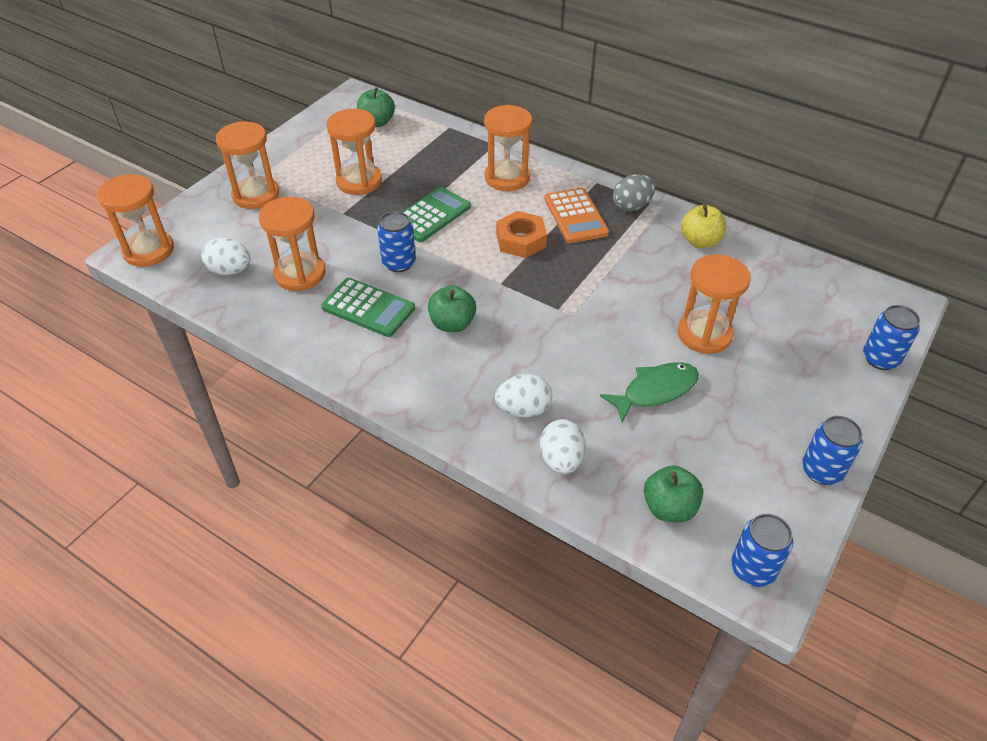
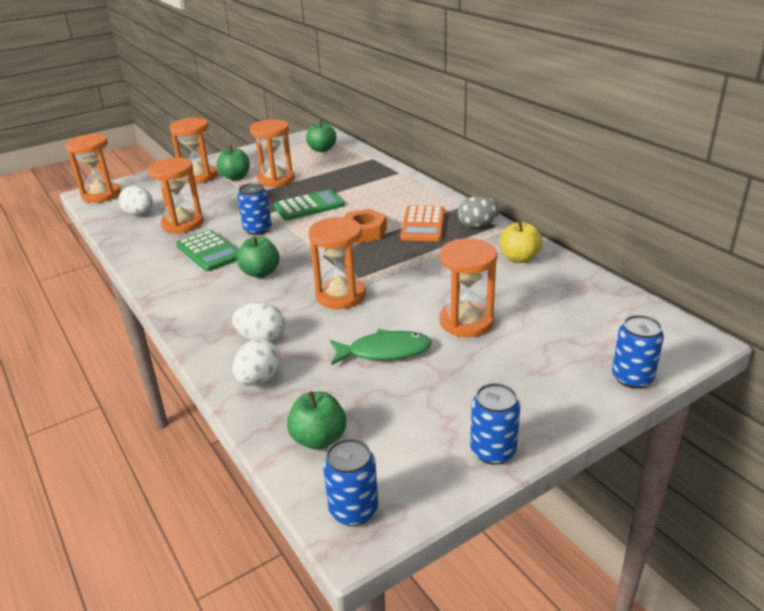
camera: 25 degrees right, 15 degrees down
orange hourglass [484,105,532,191] -> orange hourglass moved to [308,217,366,309]
none -> green apple [217,145,250,180]

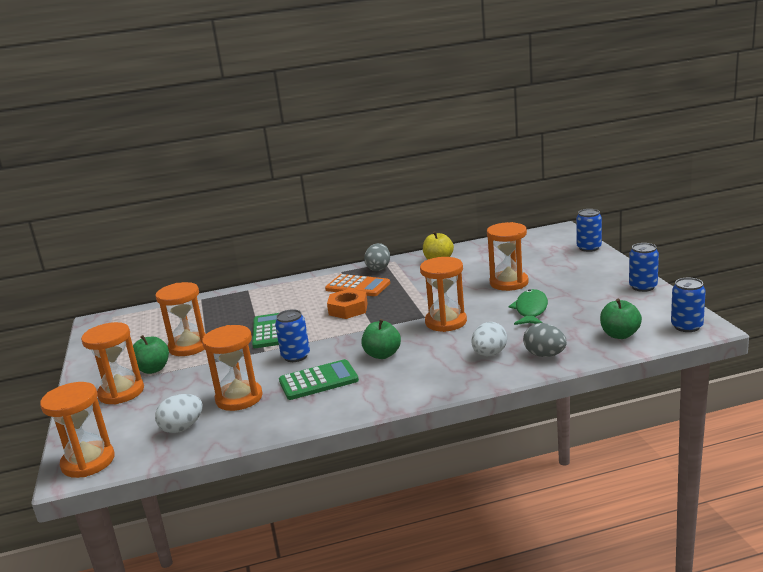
camera: 70 degrees left, 10 degrees down
white egg [232,339,281,386] -> grey egg [523,323,567,357]
green apple [306,120,336,152] -> none

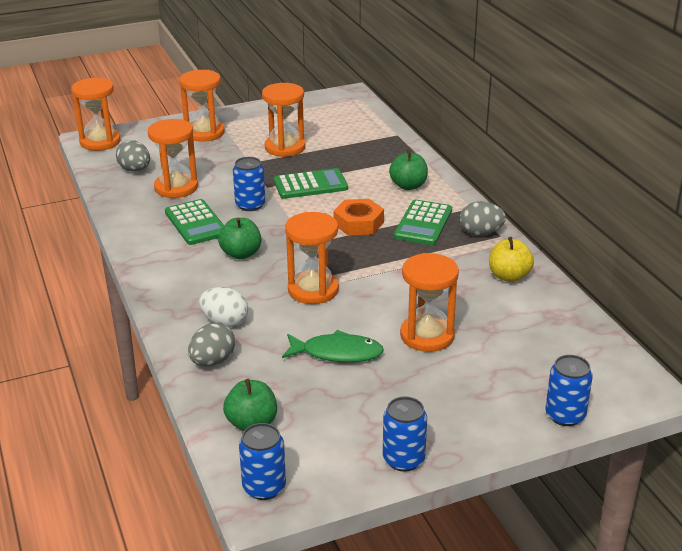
camera: 80 degrees right, 10 degrees up
green apple [133,335,169,374] -> green apple moved to [389,150,428,190]
white egg [155,394,203,433] -> grey egg [116,140,150,172]
orange calculator [325,274,390,296] -> green calculator [394,200,452,245]

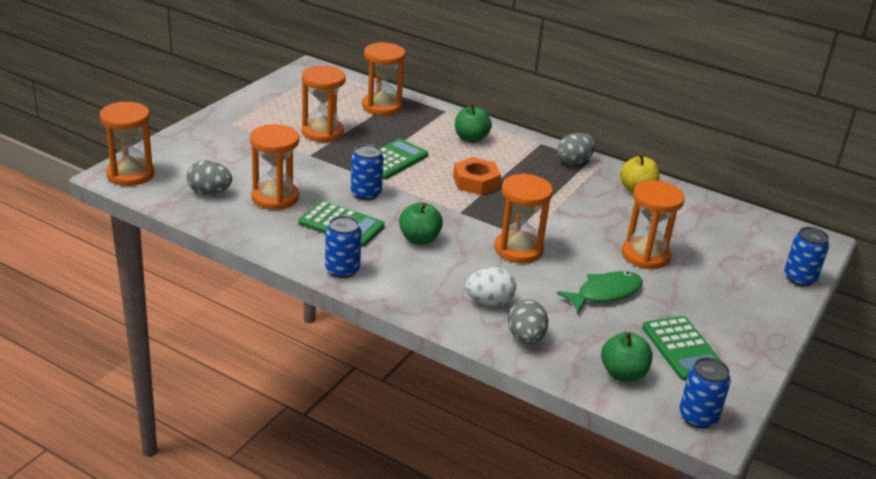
camera: 40 degrees left, 0 degrees up
orange hourglass [179,70,224,142] -> orange hourglass moved to [362,42,406,115]
blue can [383,397,427,472] -> blue can moved to [325,216,362,278]
green calculator [394,200,452,245] -> green calculator moved to [642,316,722,381]

